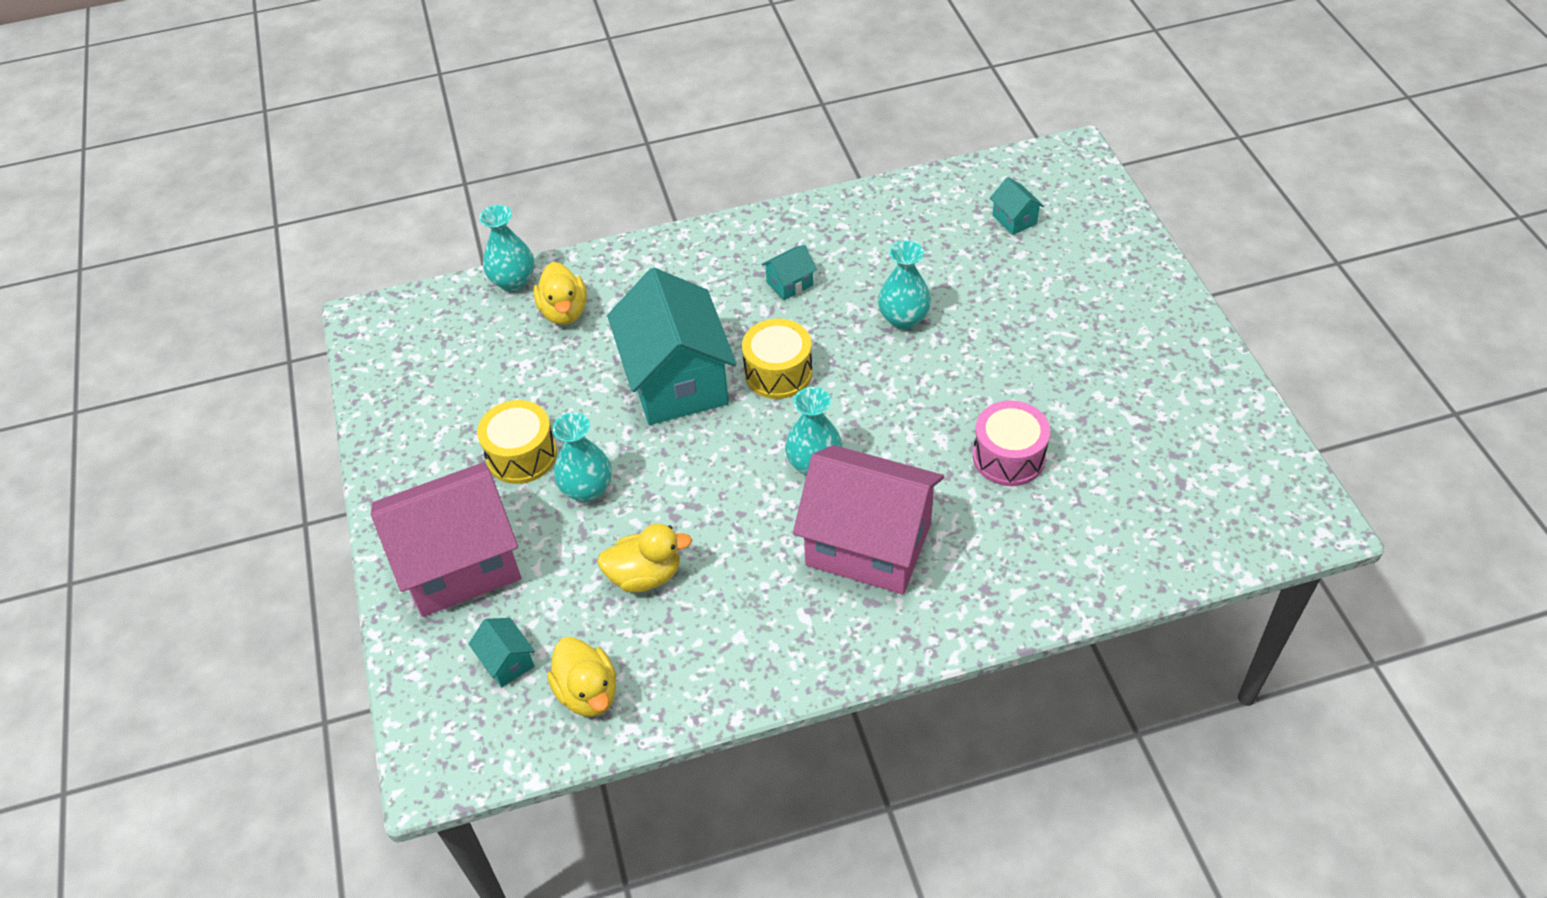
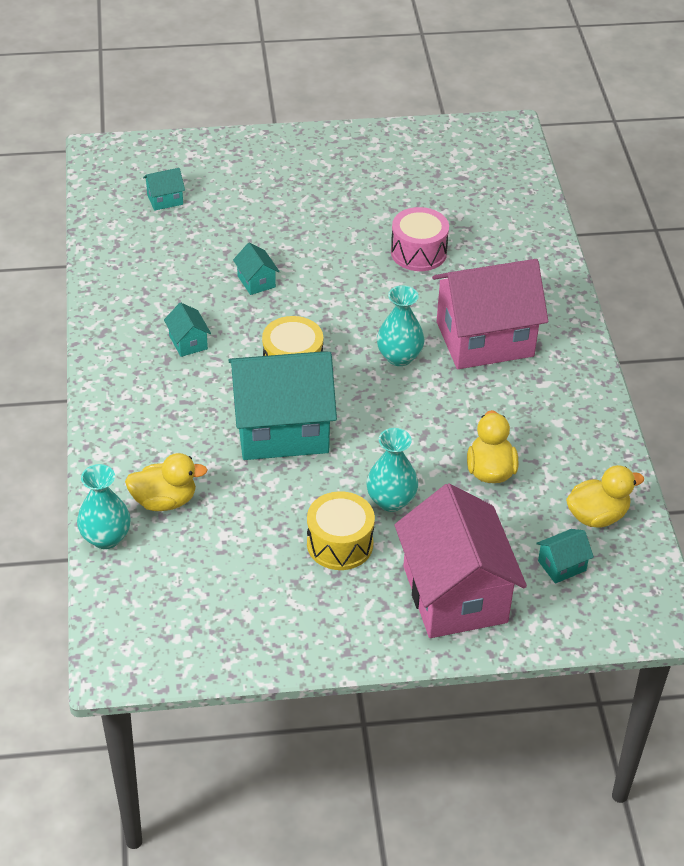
camera: 85 degrees left, 5 degrees down
pink house [793,445,944,594] -> pink house turned 45 degrees clockwise [432,259,548,369]
turquoise vase [878,241,931,330] -> turquoise house [233,243,280,295]

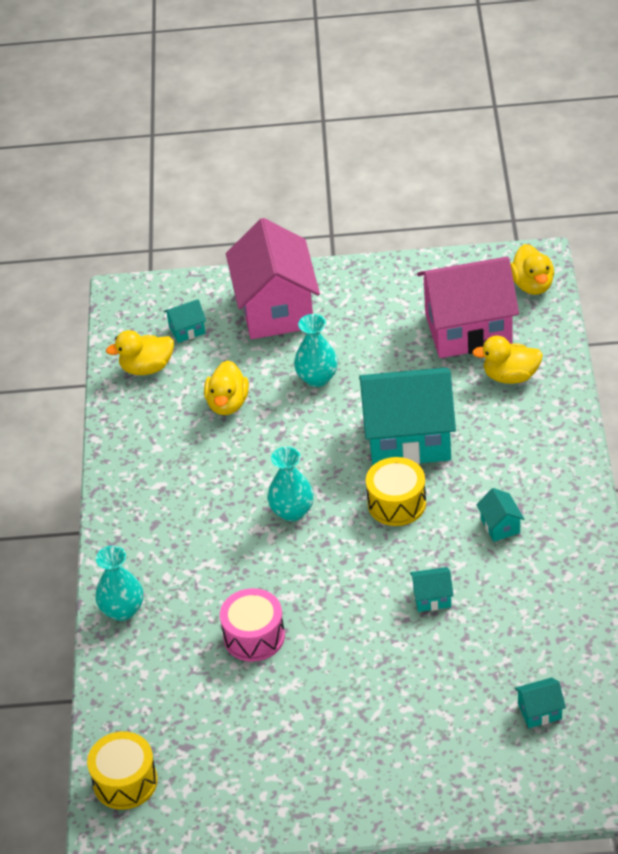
camera: 170 degrees left, 0 degrees up
turquoise vase [77,464,131,549] -> turquoise vase moved to [95,546,143,621]
turquoise house [233,243,280,295] -> turquoise house turned 75 degrees counterclockwise [410,567,454,612]
yellow drum [307,491,375,570] -> yellow drum moved to [87,731,158,810]
pink house [432,259,548,369] -> pink house moved to [417,256,519,358]
none -> yellow duck [510,244,554,295]

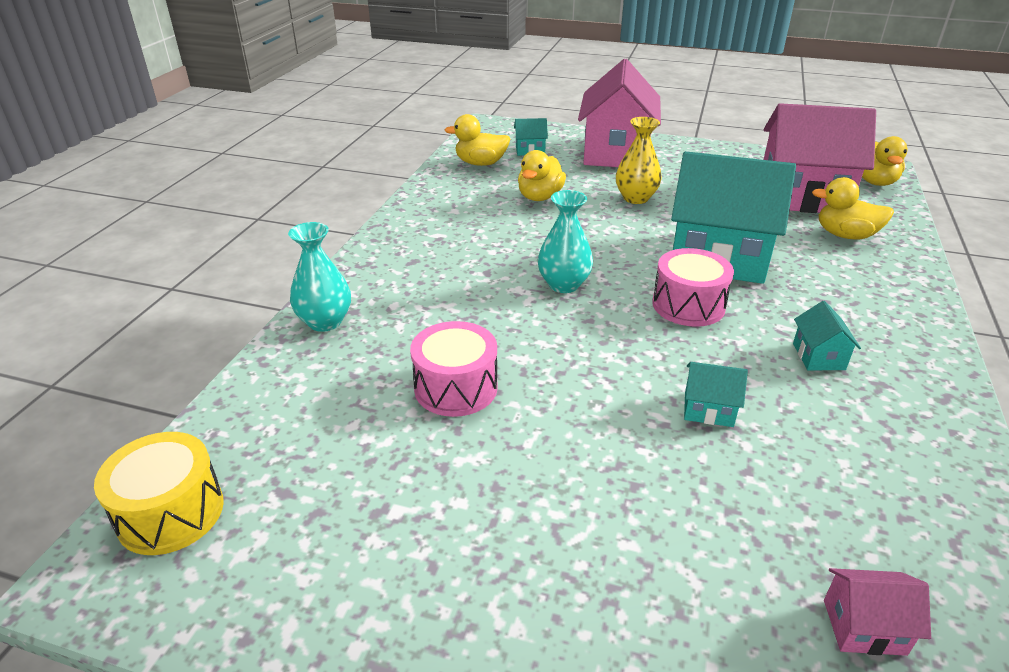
camera: 15 degrees right, 10 degrees down
turquoise vase [294,314,338,387] -> yellow vase [616,117,662,204]
yellow drum [366,457,426,526] -> pink drum [652,248,734,327]
turquoise house [515,677,566,728] -> pink house [824,568,931,656]

